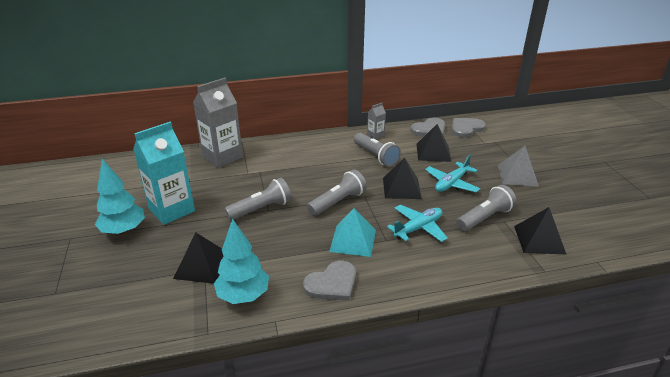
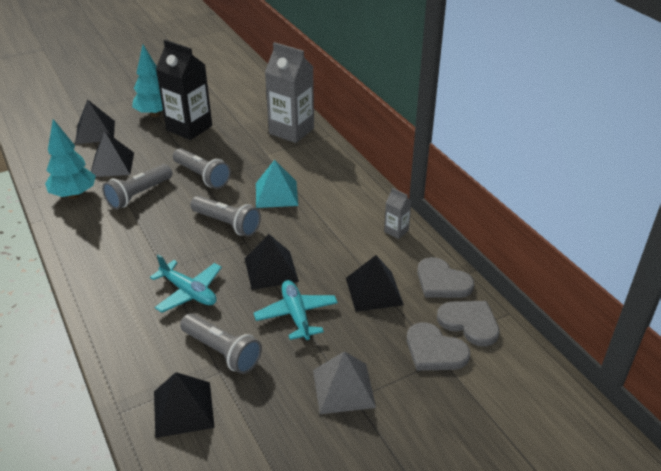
camera: 75 degrees right, 5 degrees up
turquoise carton [133,122,195,225] -> black carton [156,39,212,140]
grey heart [303,261,356,301] -> grey heart moved to [407,322,470,371]
turquoise pyramid [329,208,376,257] -> turquoise pyramid moved to [256,160,298,208]
grey flashlight [354,133,401,167] -> grey flashlight moved to [102,164,172,209]
turquoise plane [425,155,480,192] -> turquoise plane turned 45 degrees clockwise [254,280,338,340]
none -> black pyramid [75,99,115,144]

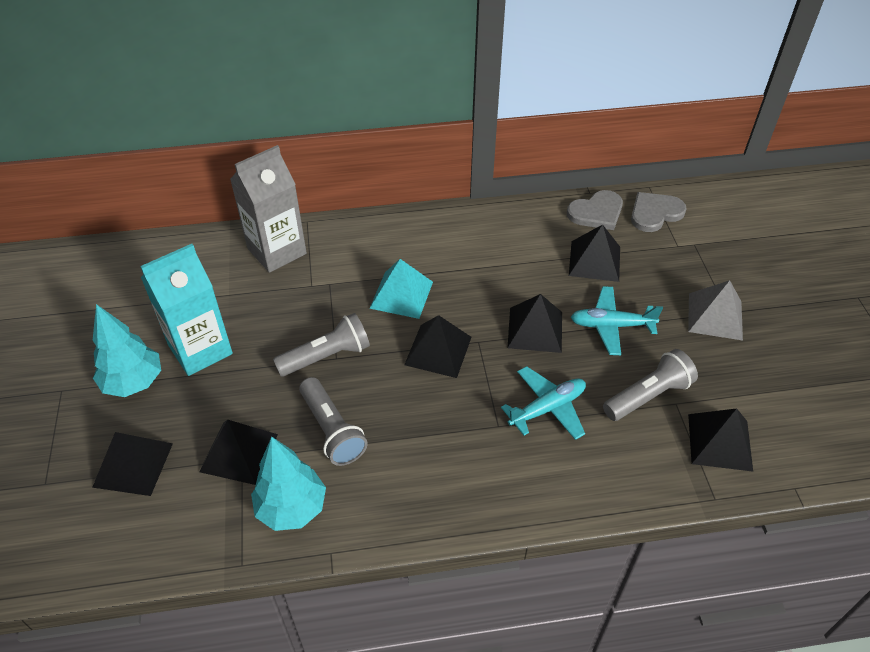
camera: 70 degrees left, 10 degrees up
black carton [156,39,212,140] -> turquoise carton [140,244,233,376]
grey flashlight [190,196,261,237] -> black pyramid [404,315,472,378]
grey carton [384,188,411,239] -> none
grey heart [407,322,470,371] -> none

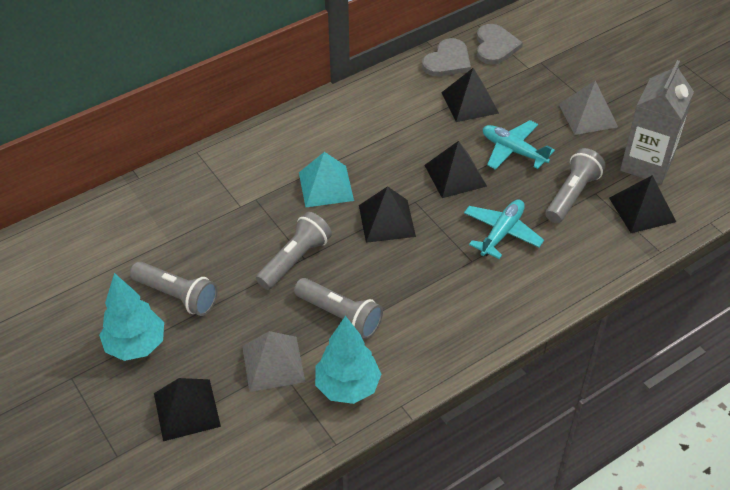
camera: 25 degrees left, 0 degrees up
turquoise carton [140,244,233,376] -> grey flashlight [130,261,218,316]
black pyramid [199,419,278,485] -> grey pyramid [242,331,305,392]
grey carton [230,145,307,273] -> grey carton moved to [620,60,694,184]
turquoise plane [571,286,663,355] -> turquoise plane turned 60 degrees clockwise [483,120,555,170]
grey heart [631,192,687,232] -> grey heart turned 150 degrees clockwise [477,24,523,65]

